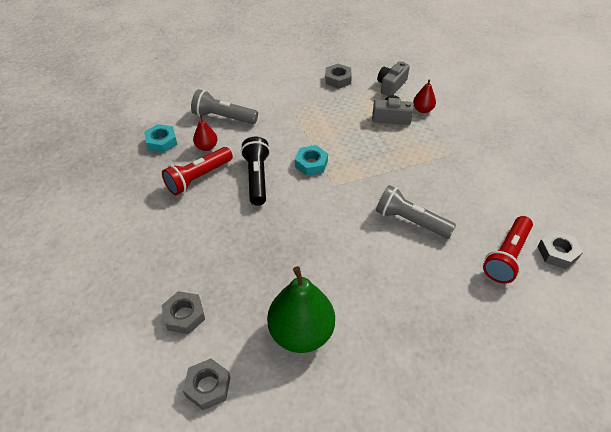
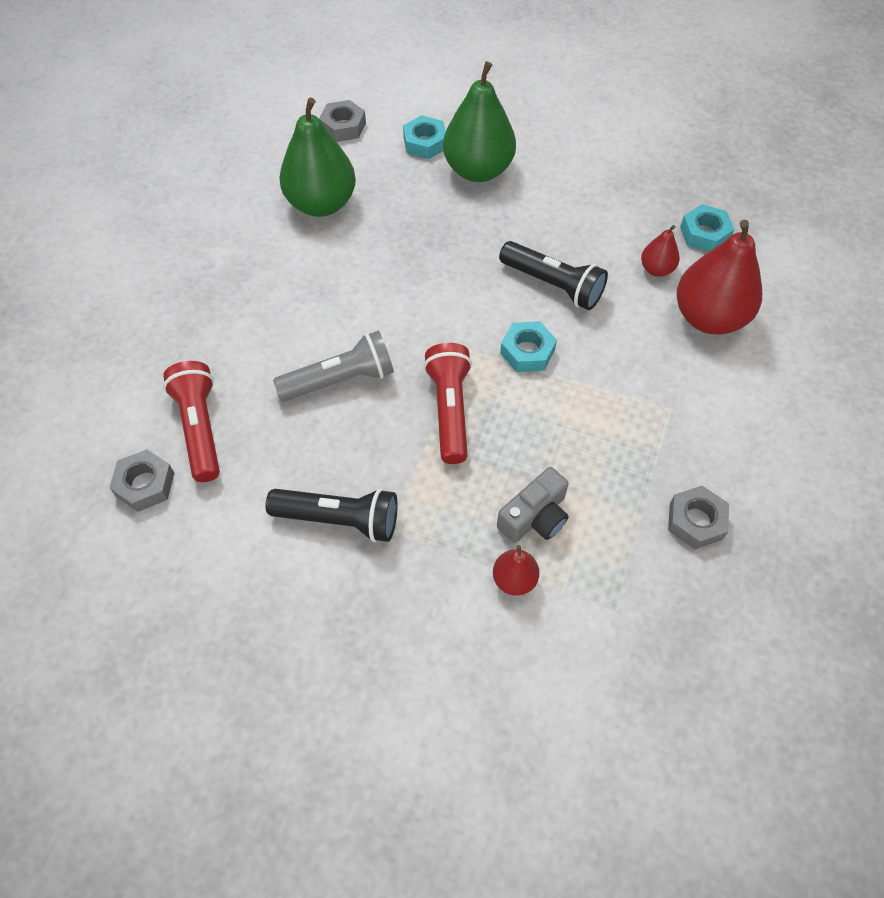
camera: 130 degrees right, 10 degrees up
grey nut [161,291,205,334] -> turquoise nut [403,115,446,159]
red flashlight [162,147,233,195] -> red flashlight moved to [423,343,472,464]
grey flashlight [191,89,258,124] -> red pear [677,220,762,335]
grey camera [377,62,410,96] -> none
none -> black flashlight [266,488,398,542]
none -> green pear [443,61,516,182]

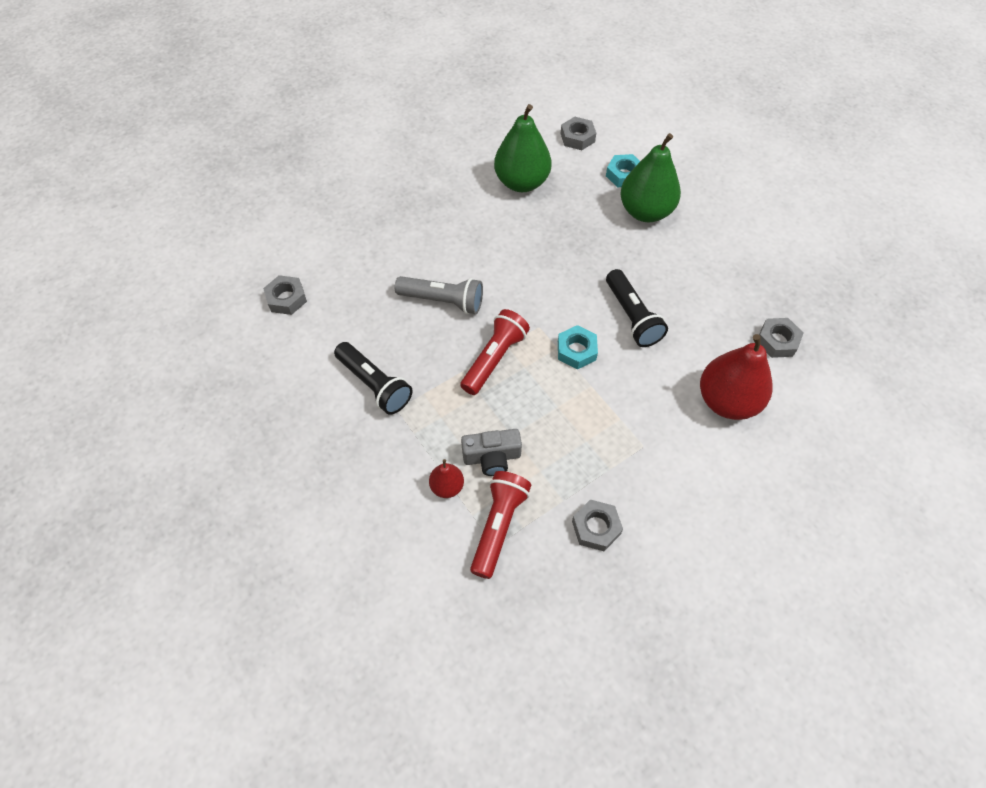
camera: 35 degrees right, 0 degrees up
red flashlight [163,361,220,482] -> red flashlight moved to [470,471,531,579]
red pear [641,225,680,277] -> none
turquoise nut [680,204,734,252] -> grey nut [759,318,804,358]

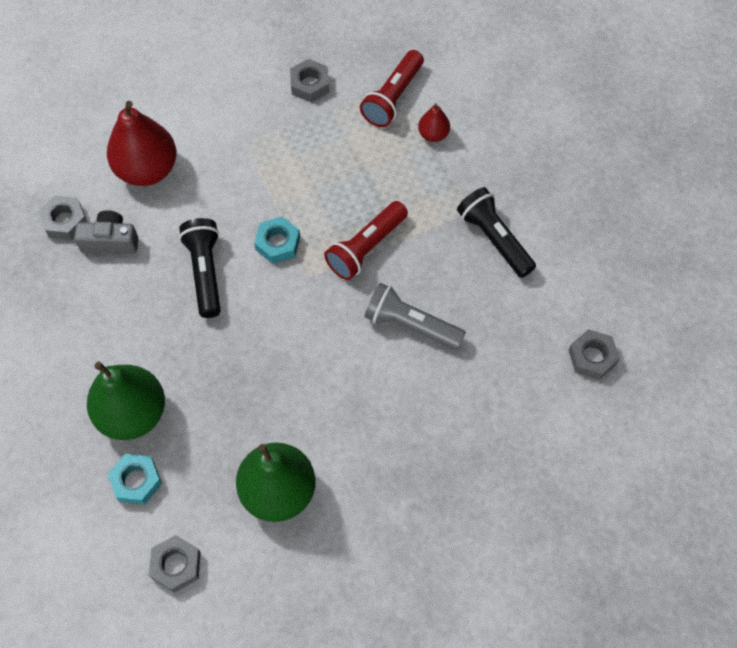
camera: 170 degrees left, 5 degrees up
grey camera [461,429,522,476] -> grey camera moved to [74,210,139,254]

